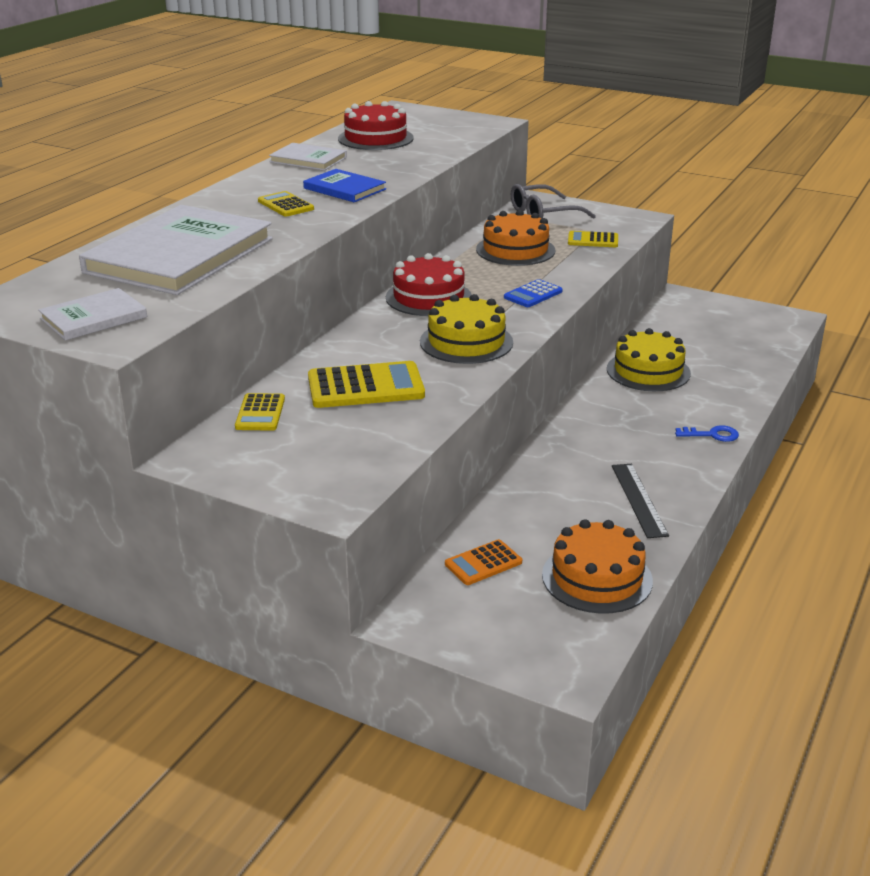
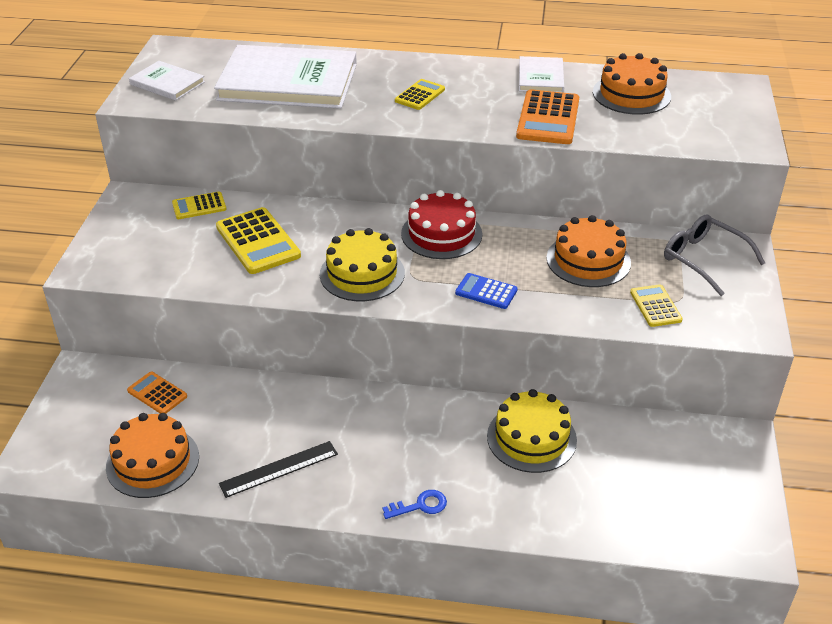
camera: 70 degrees right, 10 degrees up
blue book [303,169,386,202] -> none
red cake [338,101,414,150] -> orange cake [593,53,671,114]
blue key [675,426,739,442] -> blue key turned 90 degrees counterclockwise [382,490,447,519]
none -> orange calculator [516,89,579,144]

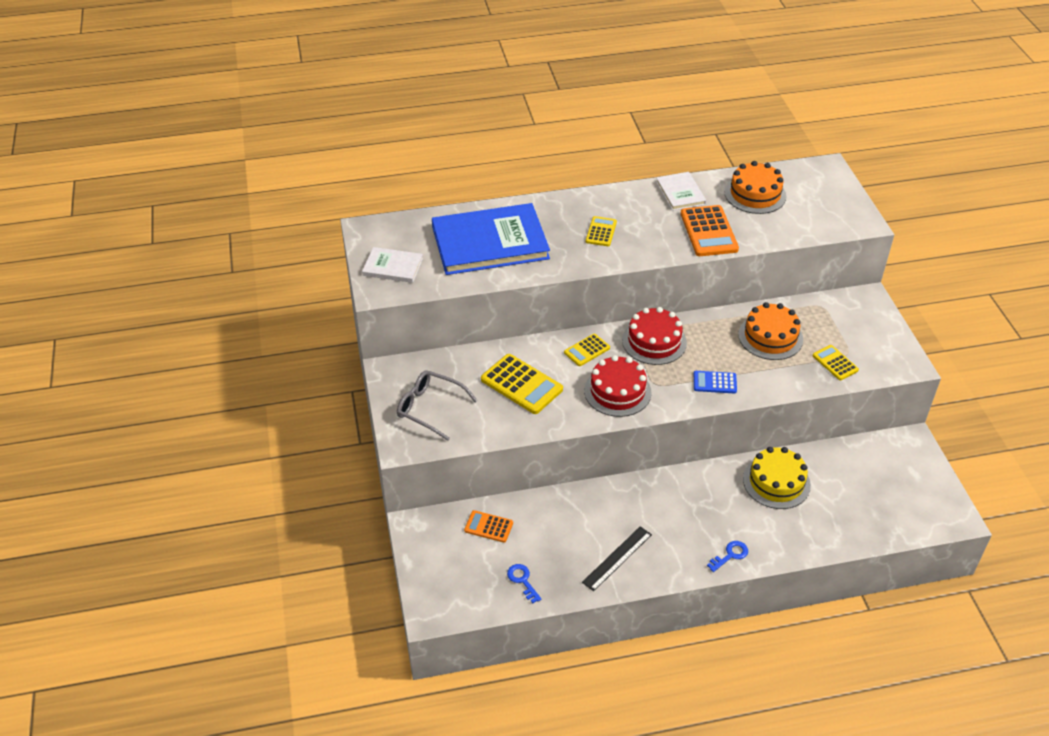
camera: 20 degrees left, 5 degrees up
orange cake [106,413,199,498] -> blue key [507,564,541,603]
yellow calculator [172,191,227,219] -> yellow calculator moved to [564,334,610,366]
white book [214,45,357,109] -> blue book [432,203,550,275]
yellow cake [320,228,405,301] -> red cake [584,355,651,417]
grey glasses [664,215,765,296] -> grey glasses moved to [397,371,478,441]

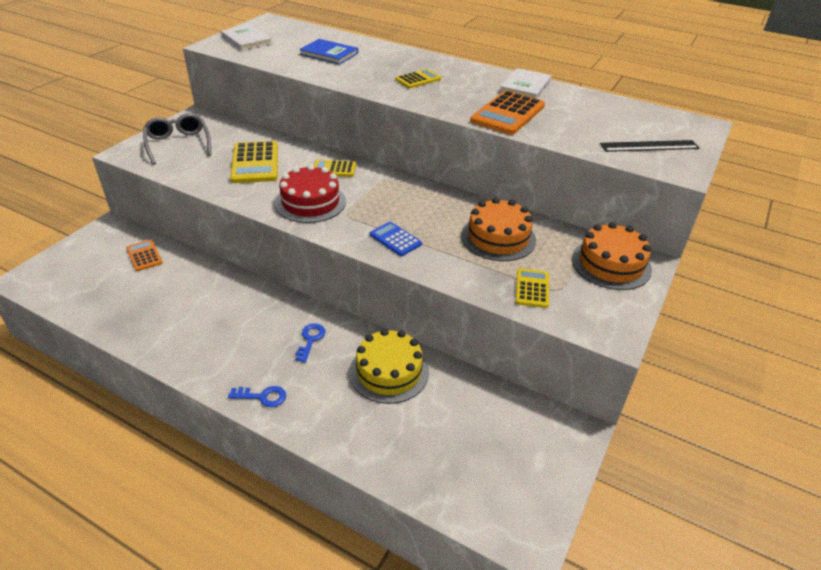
camera: 40 degrees right, 5 degrees down
blue book [432,203,550,275] -> blue book [299,39,358,65], size x0.49
blue key [507,564,541,603] -> blue key moved to [296,323,325,362]
black ruler [582,526,652,591] -> black ruler moved to [600,140,699,152]
red cake [622,307,687,365] -> none
orange cake [724,161,787,214] -> orange cake moved to [572,222,652,290]

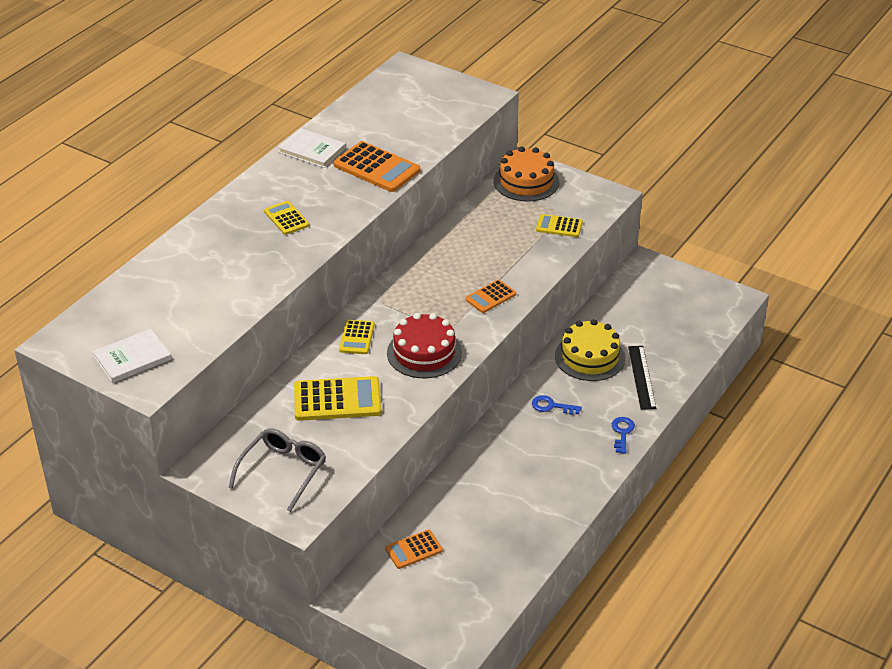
camera: 85 degrees left, 0 degrees up
grey glasses [143,113,211,165] -> grey glasses turned 135 degrees clockwise [228,428,326,512]
blue book [299,39,358,65] -> none
blue calculator [370,222,422,256] -> orange calculator [465,279,516,313]
orange cake [461,197,536,261] -> none
black ruler [600,140,699,152] -> black ruler moved to [628,346,656,410]

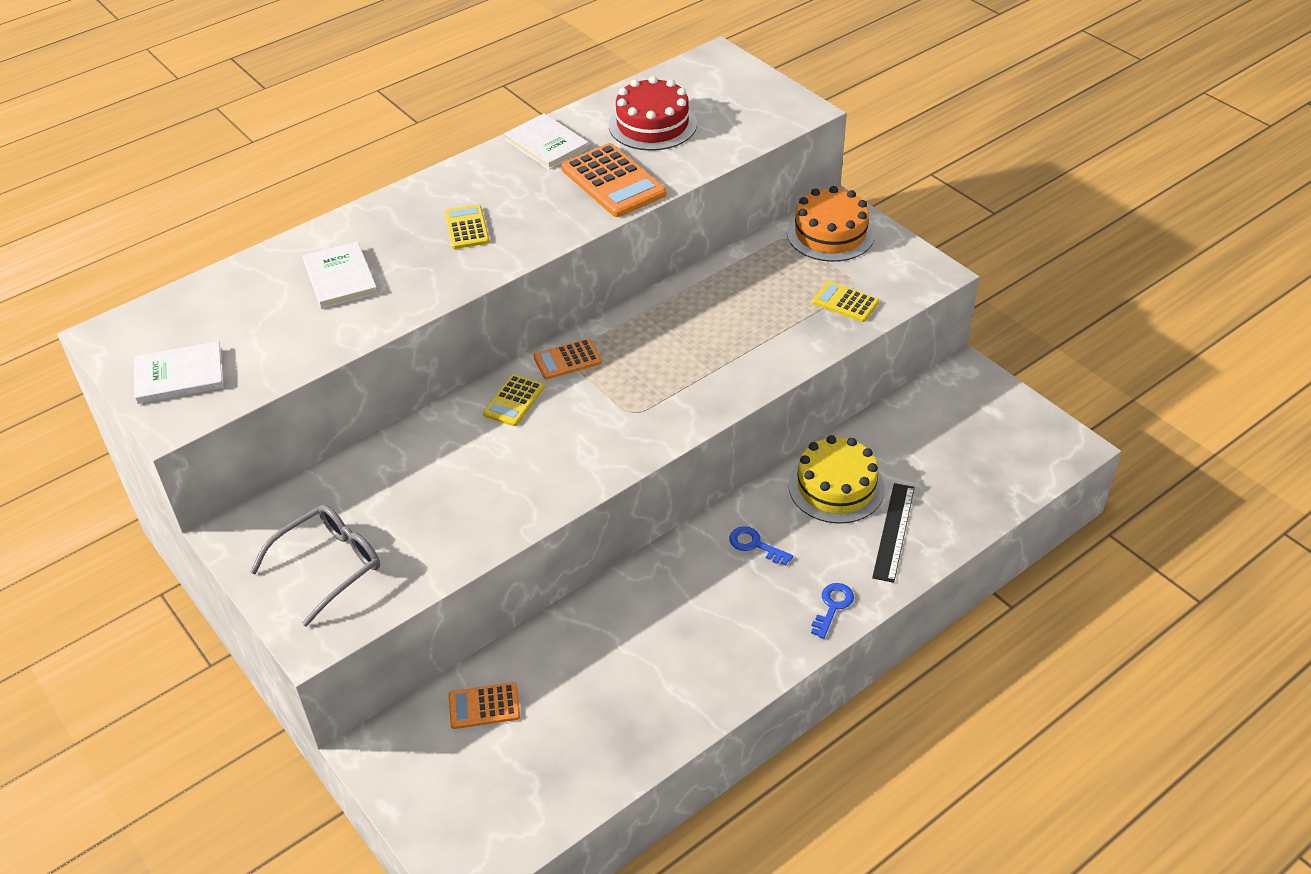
camera: 20 degrees right, 5 degrees up
yellow calculator [294,376,382,421] -> none
red cake [387,313,462,378] -> red cake moved to [609,76,697,151]
orange calculator [465,279,516,313] -> orange calculator moved to [534,338,602,379]
none -> white book [303,241,378,309]

